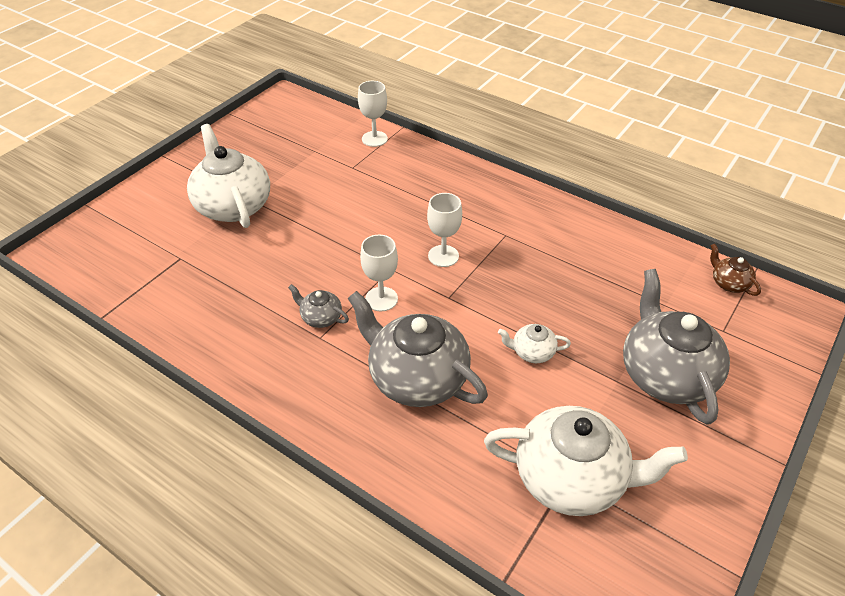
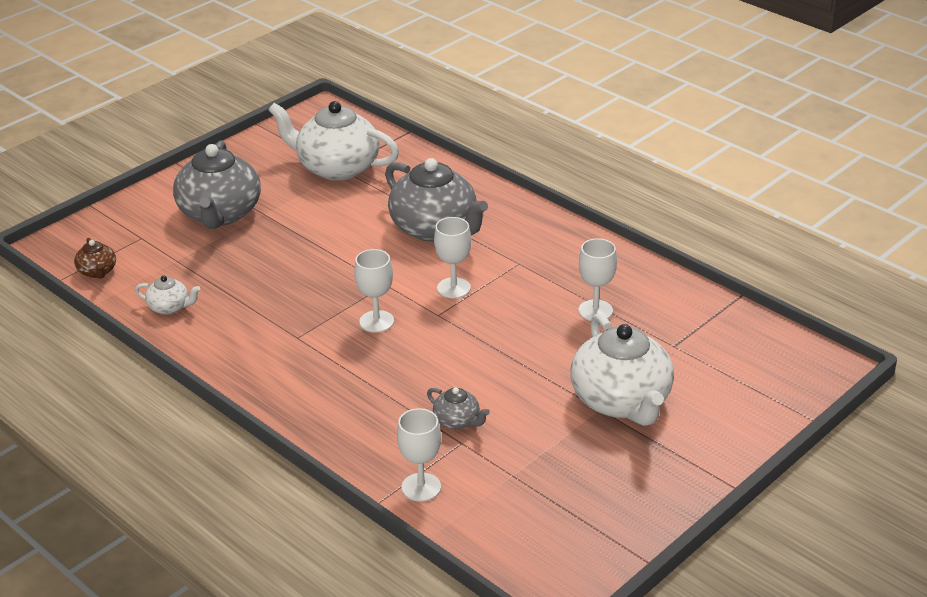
camera: 170 degrees left, 10 degrees down
grey teapot [288,284,349,328] -> grey teapot moved to [427,387,490,429]
white teapot [498,324,571,363] -> white teapot moved to [135,276,200,315]
none -> white goblet [578,238,617,321]

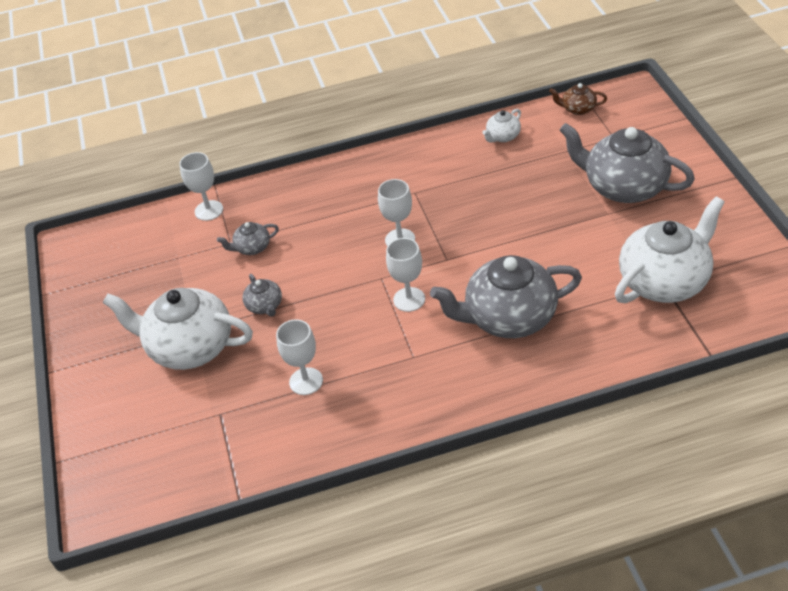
camera: 125 degrees right, 10 degrees up
none -> grey teapot [242,274,282,317]

